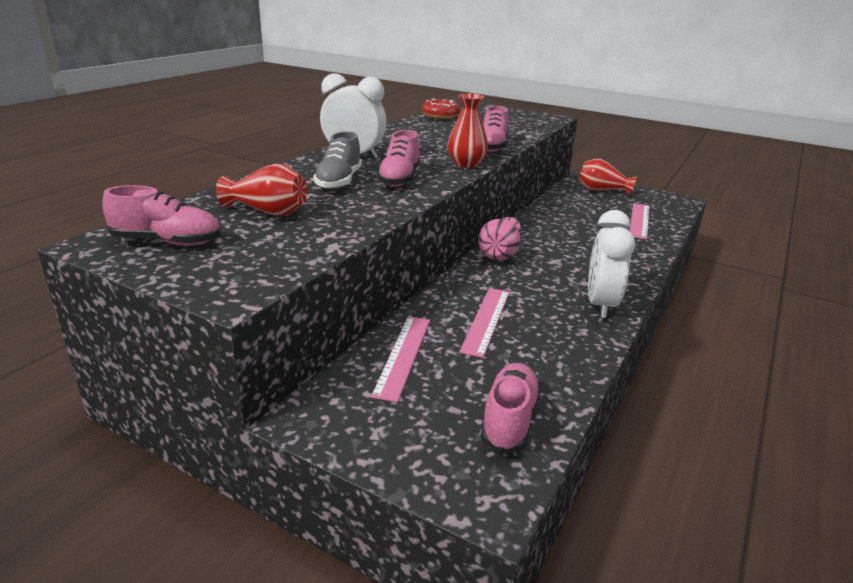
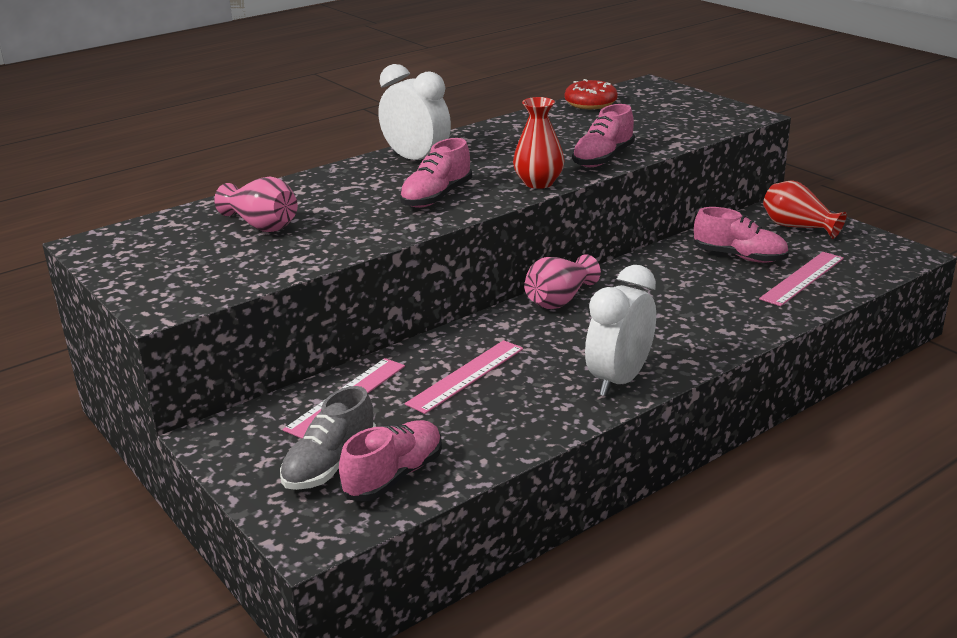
camera: 25 degrees right, 0 degrees up
pink shoe [102,185,221,246] -> pink shoe moved to [694,207,789,263]
red vase [216,164,307,216] -> pink vase [214,177,298,232]
grey shoe [313,131,362,190] -> grey shoe moved to [280,386,376,490]

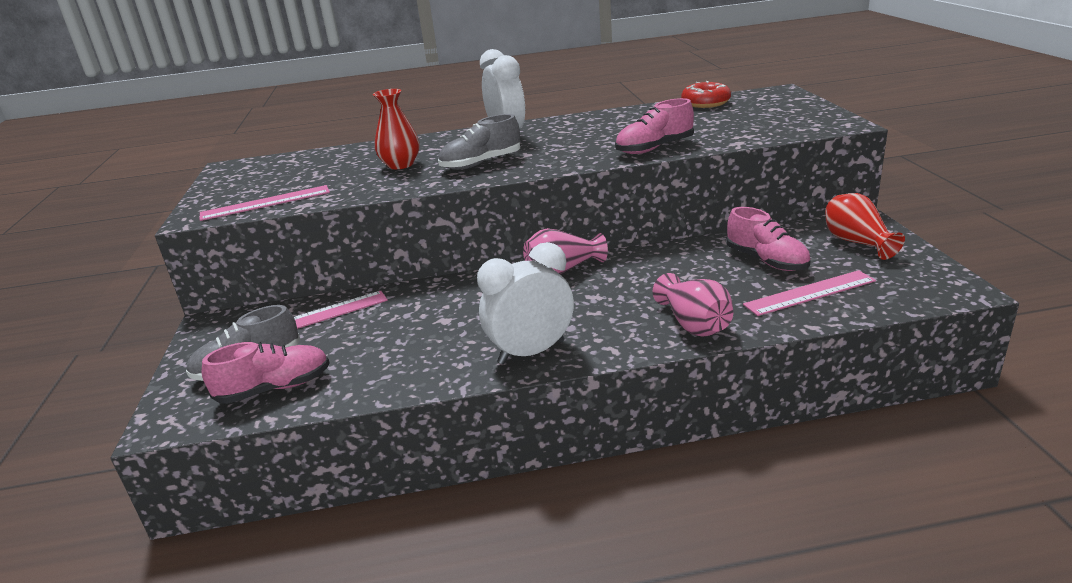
camera: 30 degrees right, 0 degrees up
pink vase [214,177,298,232] -> pink vase moved to [653,273,733,337]
pink shoe [400,138,472,208] -> grey shoe [438,114,520,170]
pink ruler [405,340,523,414] -> pink ruler moved to [200,185,330,221]
red vase [513,97,564,189] -> red vase moved to [373,89,420,169]

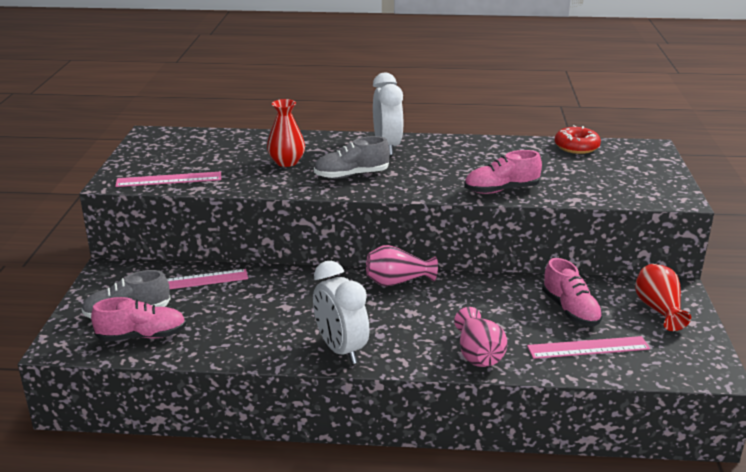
camera: 10 degrees right, 0 degrees up
white clock [477,242,574,364] -> white clock turned 105 degrees counterclockwise [313,261,370,364]

